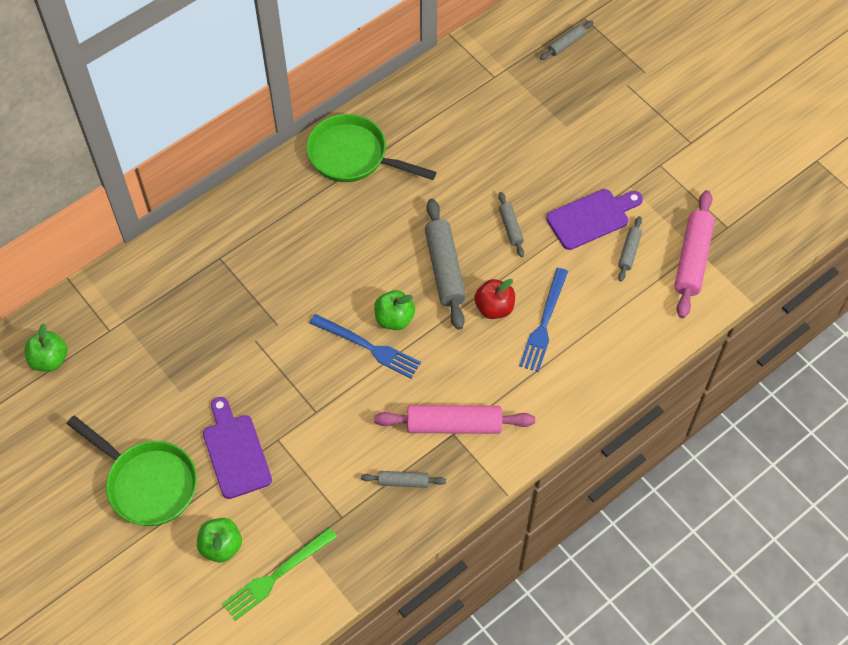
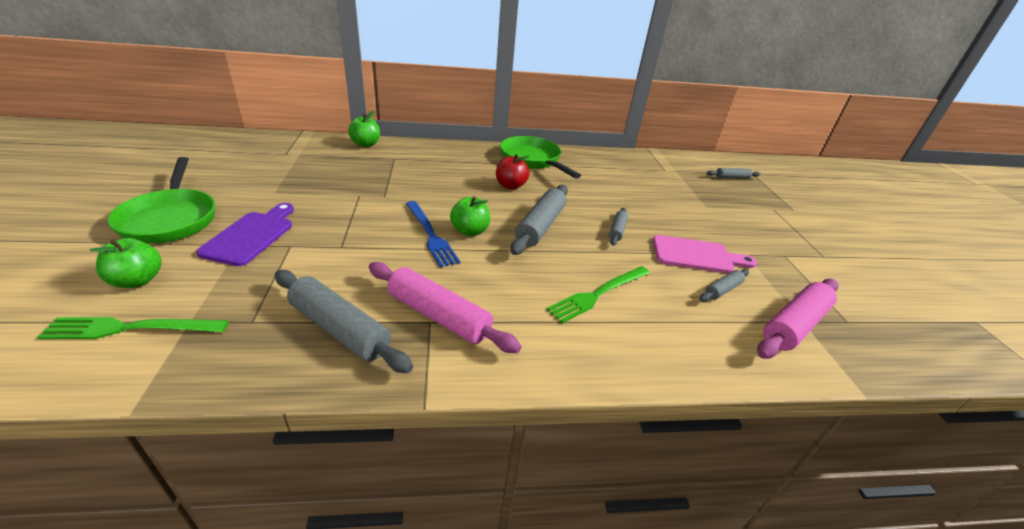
camera: 30 degrees right, 25 degrees down
green apple [25,323,68,372] -> green apple moved to [348,111,380,147]
grey rolling pin [361,471,446,488] -> grey rolling pin [275,270,413,373], size x1.92
red apple [474,279,515,319] -> red apple moved to [496,154,530,189]
blue fork [519,268,568,372] -> green fork [546,266,650,323]
purple cutting board [546,189,643,250] -> pink cutting board [653,235,757,274]

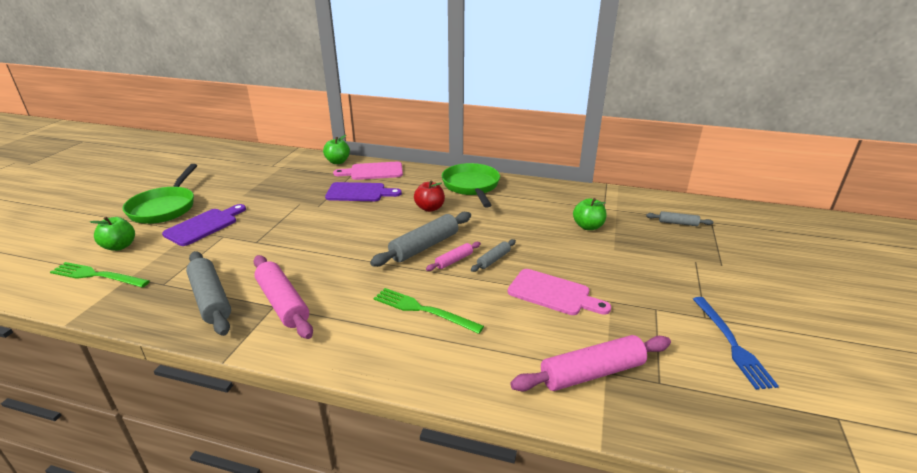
camera: 25 degrees right, 5 degrees down
blue fork [406,201,460,268] -> blue fork moved to [693,297,779,390]
green apple [450,196,490,236] -> green apple moved to [573,198,606,230]
green fork [546,266,650,323] -> green fork turned 45 degrees clockwise [374,288,484,334]
grey rolling pin [700,269,749,301] -> none
none -> purple cutting board [325,182,402,201]
none -> pink cutting board [333,162,403,180]
none -> pink rolling pin [426,242,481,271]

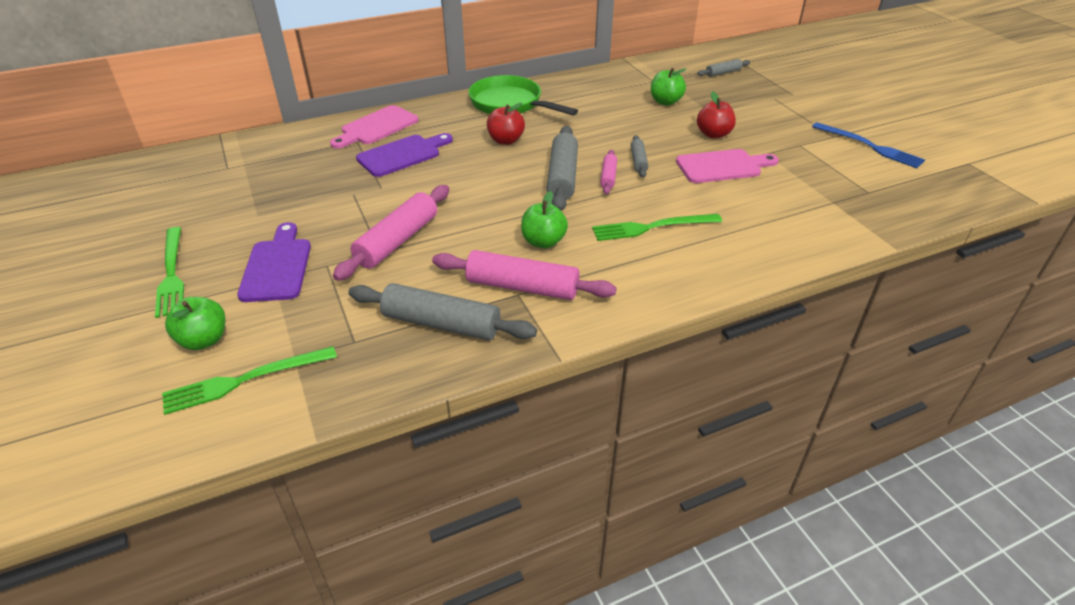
camera: 40 degrees left, 10 degrees up
green pan [122,164,197,224] -> green fork [155,227,184,318]
green apple [323,135,350,164] -> green apple moved to [521,191,568,248]
pink rolling pin [510,335,671,391] -> pink rolling pin moved to [333,185,449,281]
none -> red apple [697,91,736,139]

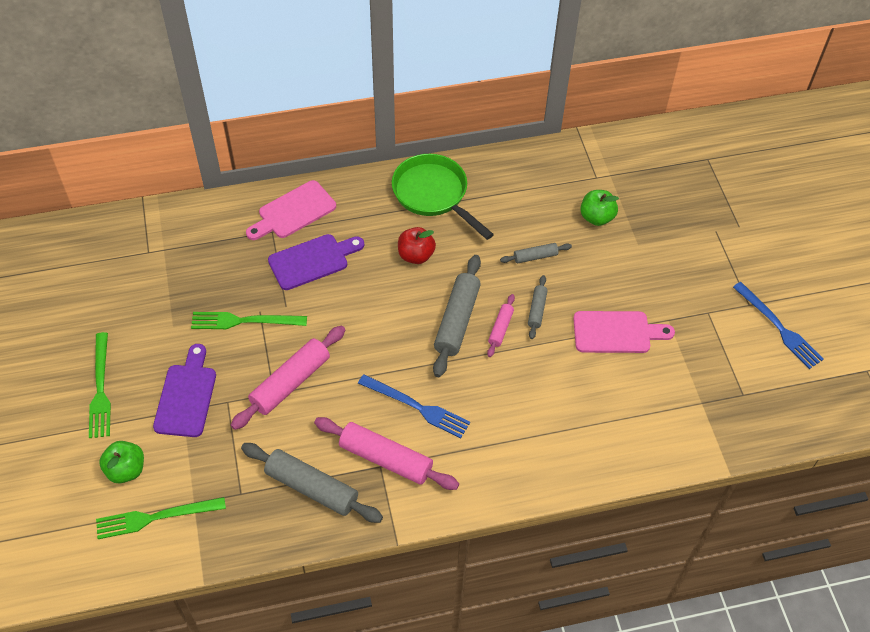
camera: 10 degrees right, 15 degrees up
green apple [521,191,568,248] -> blue fork [358,374,470,438]
green fork [592,214,722,241] -> green fork moved to [191,312,307,329]
grey rolling pin [697,59,750,77] -> grey rolling pin moved to [500,243,572,263]
red apple [697,91,736,139] -> none

